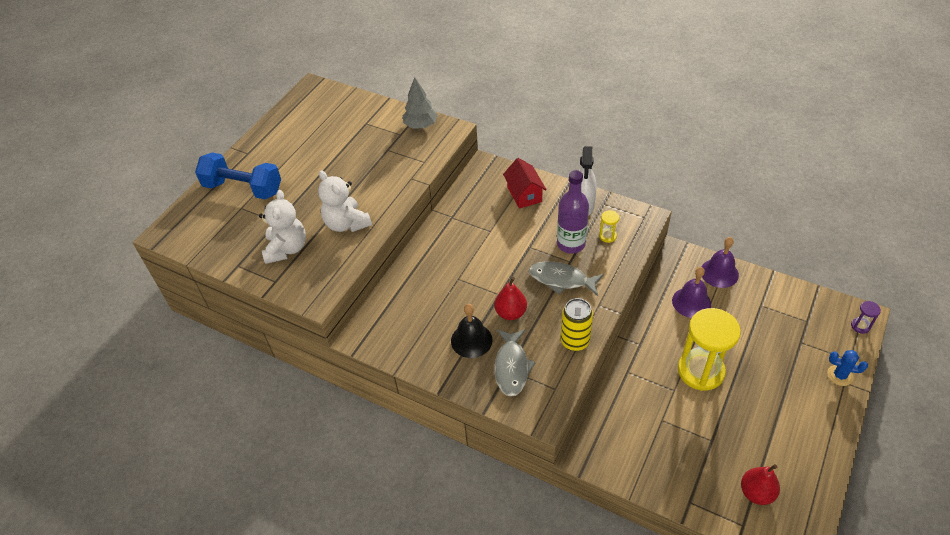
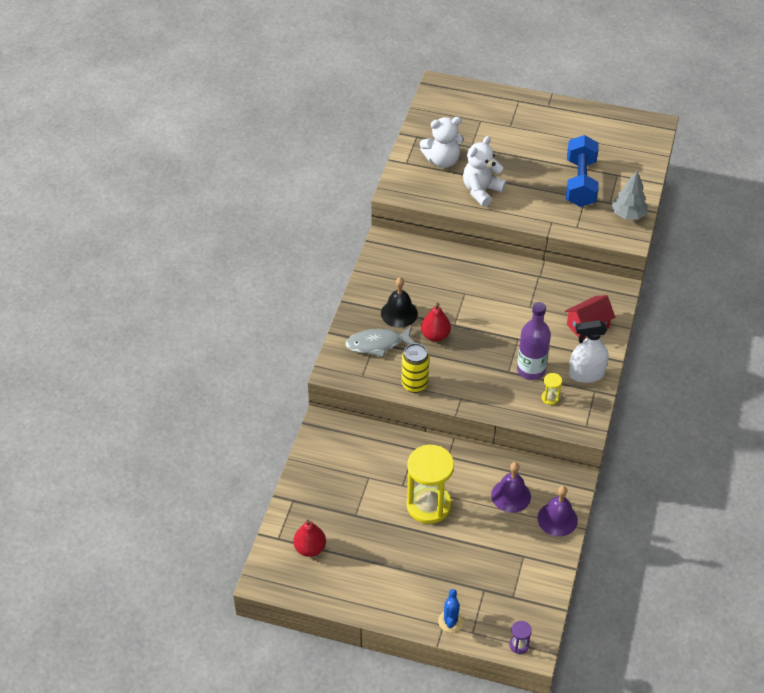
camera: 75 degrees right, 0 degrees up
blue dumbbell [195,152,281,199] -> blue dumbbell moved to [566,135,599,207]
grey fish [529,261,604,296] -> none

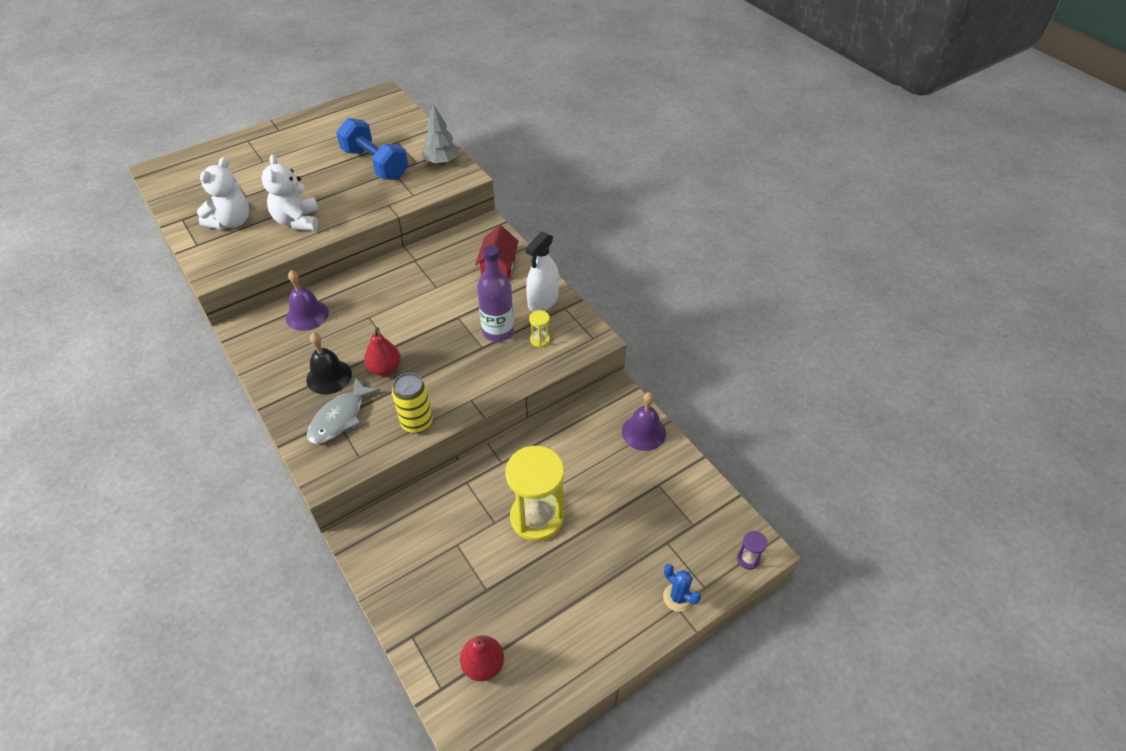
camera: 50 degrees left, 0 degrees up
purple bell [491,462,531,513] -> purple bell moved to [286,270,329,331]

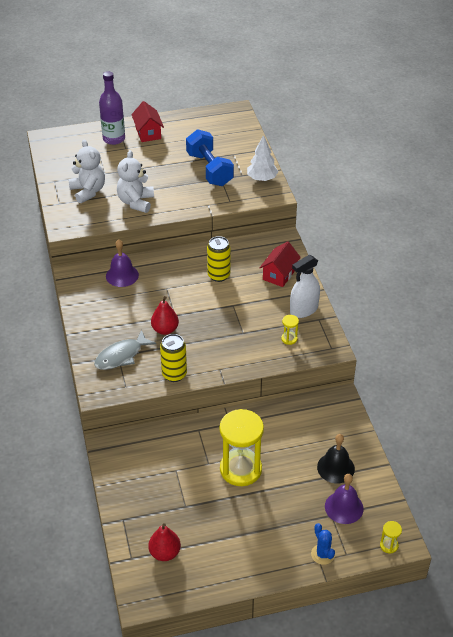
camera: 20 degrees right, 5 degrees down
white teddy bear [197,157,249,230] -> white teddy bear turned 75 degrees counterclockwise [68,139,105,203]
black bell [306,333,352,395] -> black bell moved to [317,434,355,483]
grey tree [421,105,459,164] -> white tree [247,135,278,181]
purple bottle [477,245,514,342] -> purple bottle moved to [99,71,125,145]
purple bell [622,392,666,451] -> purple bell moved to [325,474,364,524]
purple hourglass [737,531,768,570] -> yellow hourglass [380,521,402,554]
none -> red house [131,101,164,142]
none -> yellow can [207,236,230,282]

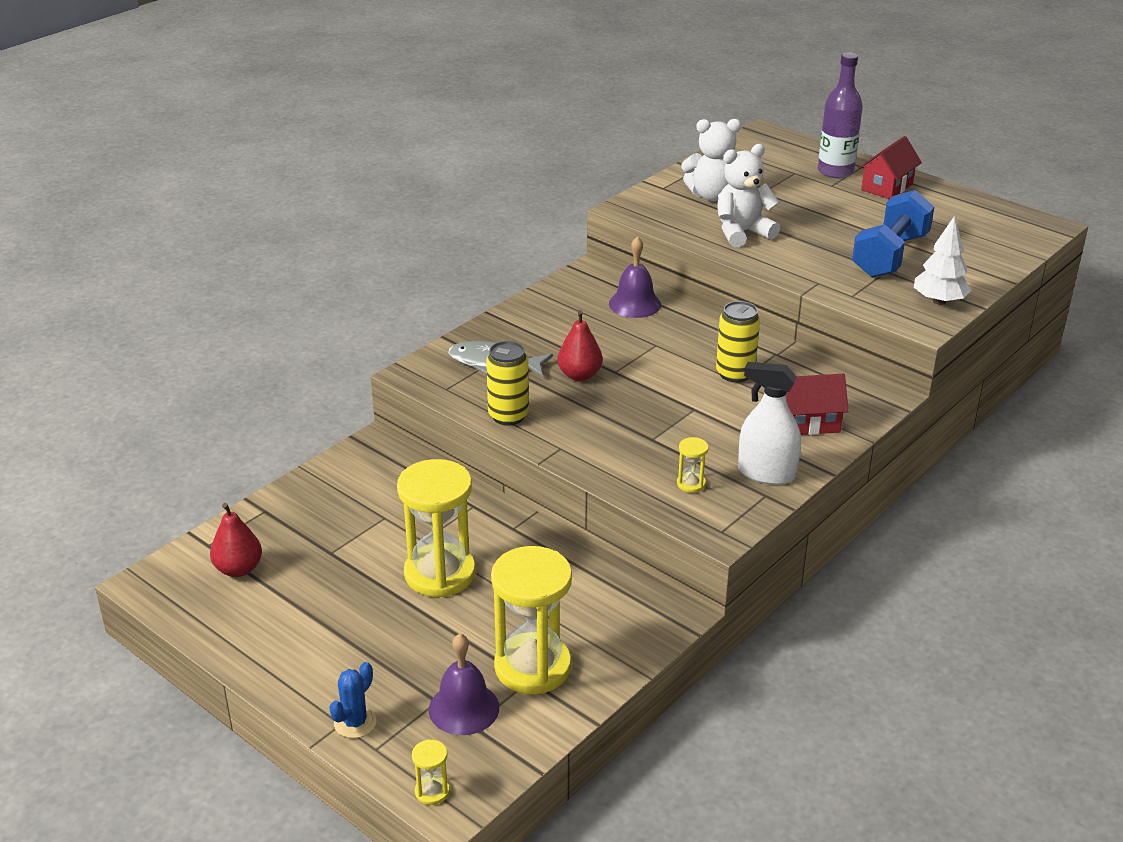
camera: 55 degrees right, 10 degrees down
white teddy bear [68,139,105,203] -> white teddy bear turned 60 degrees clockwise [681,119,741,202]
black bell [317,434,355,483] -> yellow hourglass [491,546,572,694]

